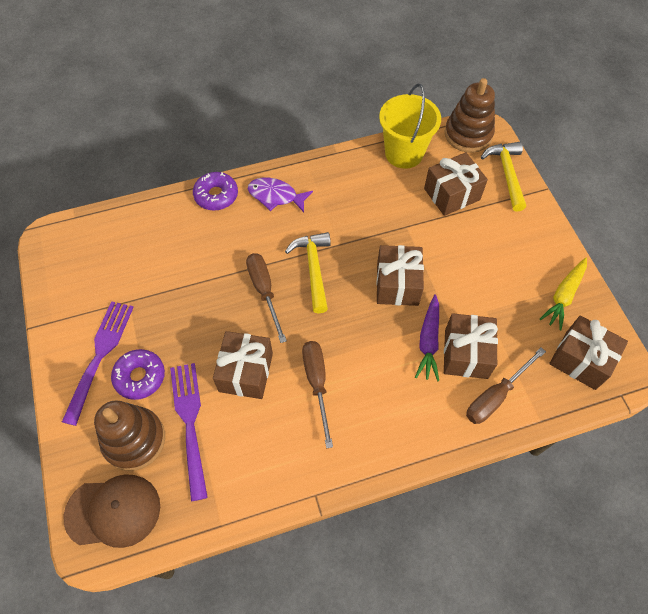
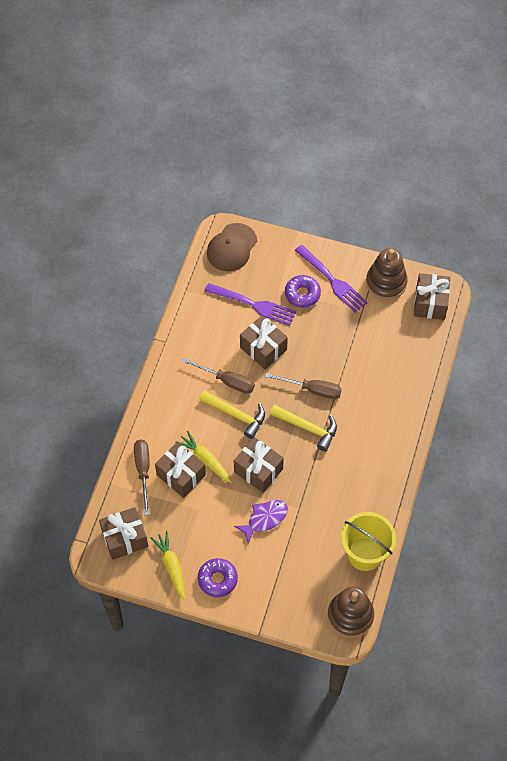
camera: 125 degrees right, 0 degrees up
brown stacking toy [94,400,165,471] -> brown stacking toy moved to [366,248,408,300]
purple donut [193,172,238,211] -> purple donut moved to [198,558,238,597]
purple fish [248,177,313,212] -> purple fish moved to [234,500,288,544]
purple carrot [415,294,439,381] -> yellow carrot [175,431,232,483]
brown gift [424,152,488,216] -> brown gift moved to [414,273,450,320]
yellow hammer [481,142,526,211] -> yellow hammer moved to [199,390,265,439]

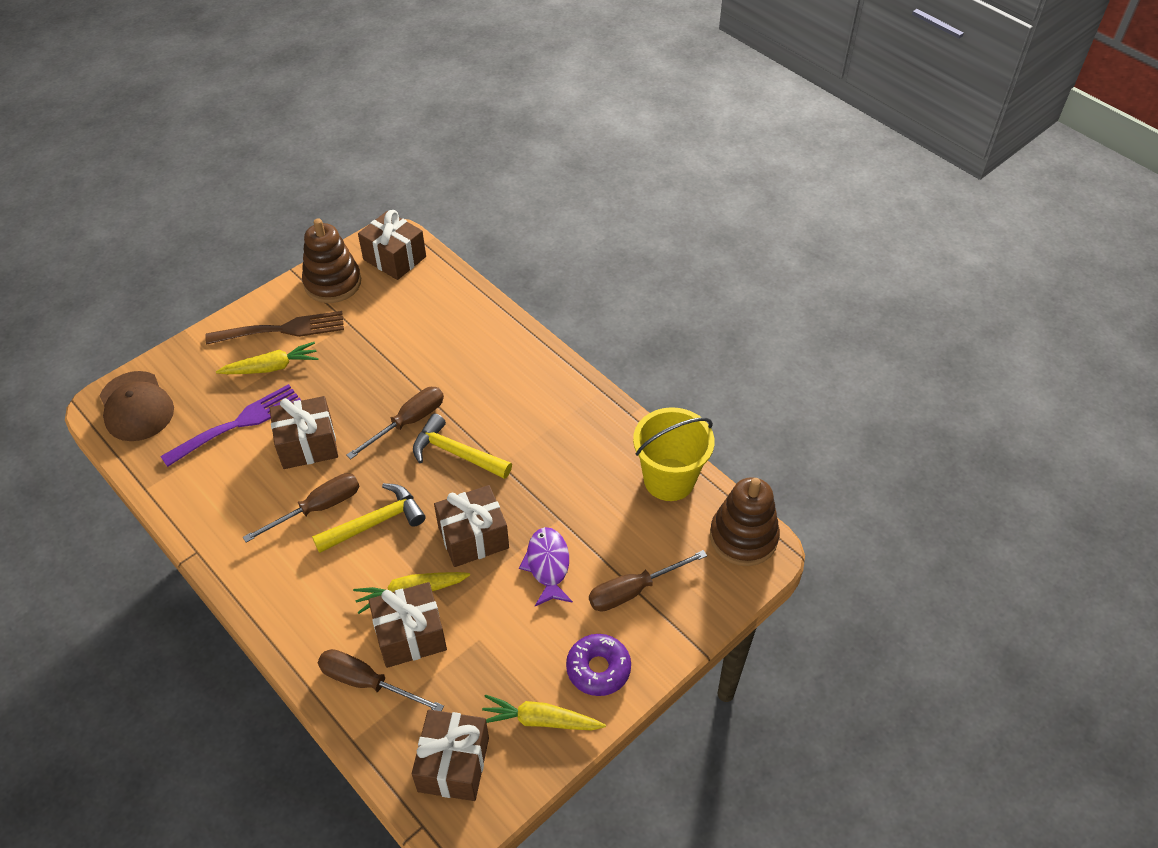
camera: 60 degrees left, 10 degrees down
yellow hammer [270,404,337,452] -> yellow hammer turned 120 degrees counterclockwise [413,414,512,479]
purple donut [285,275,321,308] -> yellow carrot [216,342,318,374]
purple fork [295,245,368,313] -> brown fork [205,311,344,345]
none -> brown screwdriver [589,550,707,612]

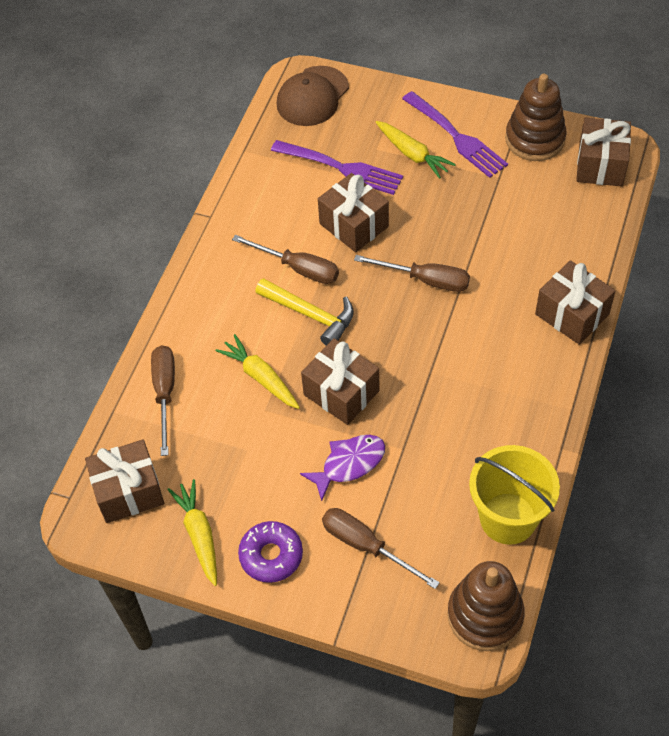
camera: 65 degrees right, 5 degrees up
brown fork [205,311,344,345] -> purple fork [402,91,508,178]
brown gift [368,582,447,668] -> brown gift moved to [535,260,616,345]
yellow hammer [413,414,512,479] -> none

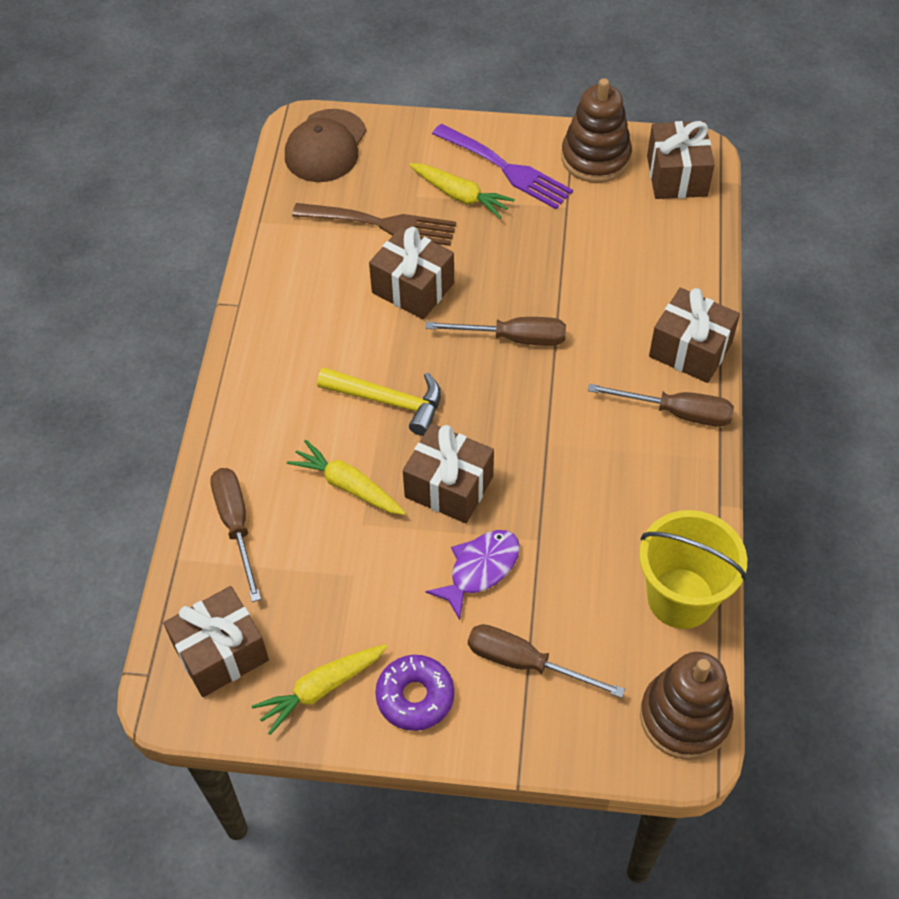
camera: 15 degrees left, 0 degrees up
yellow carrot [167,479,217,586] -> yellow carrot turned 90 degrees counterclockwise [252,644,388,735]
brown screwdriver [232,235,339,284] -> brown screwdriver moved to [588,384,734,427]
purple fork [271,140,403,195] -> brown fork [292,203,456,246]

